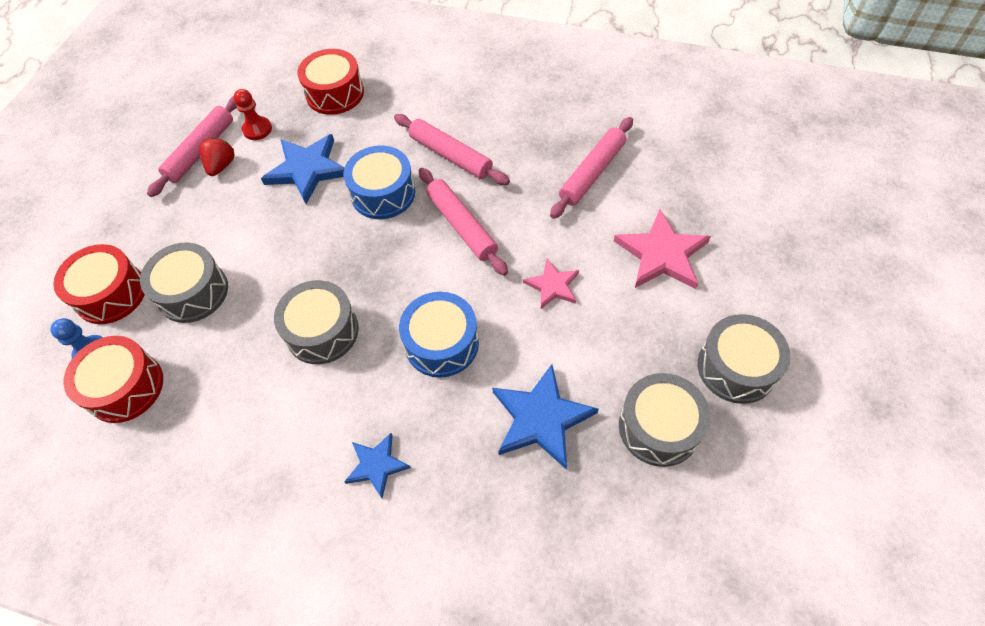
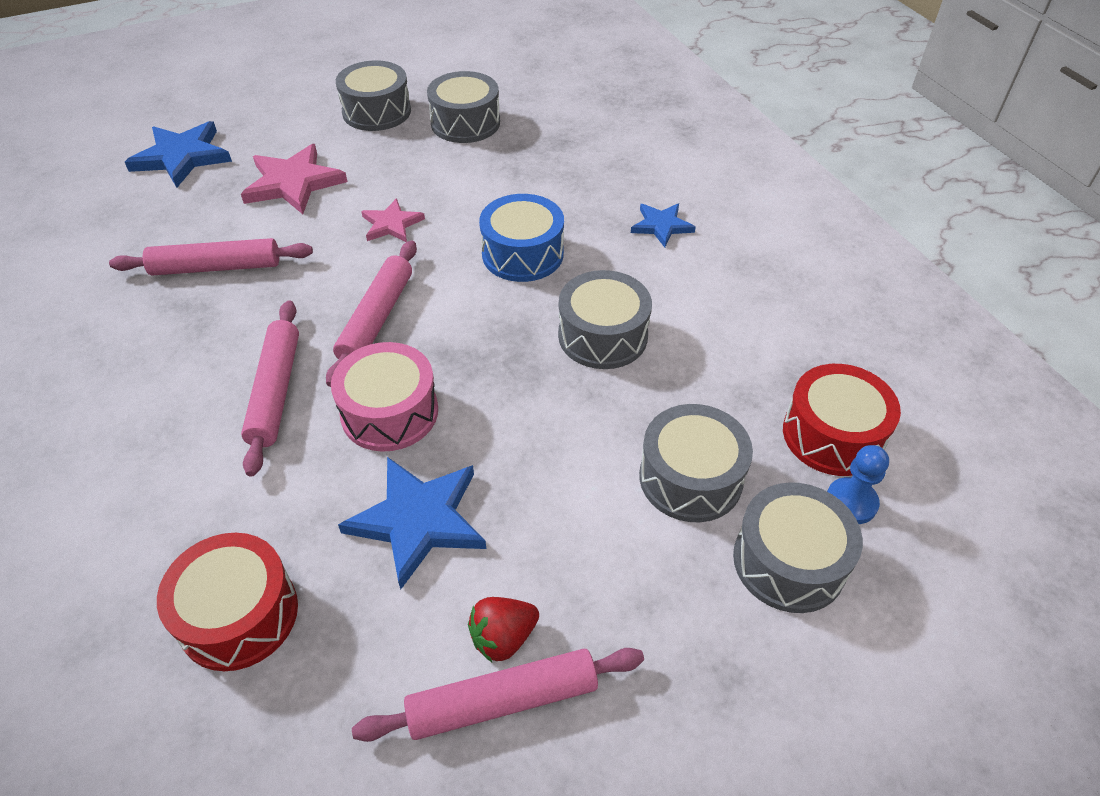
camera: 135 degrees left, 10 degrees down
red drum [53,244,145,324] -> grey drum [733,482,863,613]
red pawn [234,89,272,140] -> none
blue drum [343,146,415,219] -> pink drum [331,342,438,452]
blue star [492,364,599,469] -> blue star moved to [125,121,232,188]

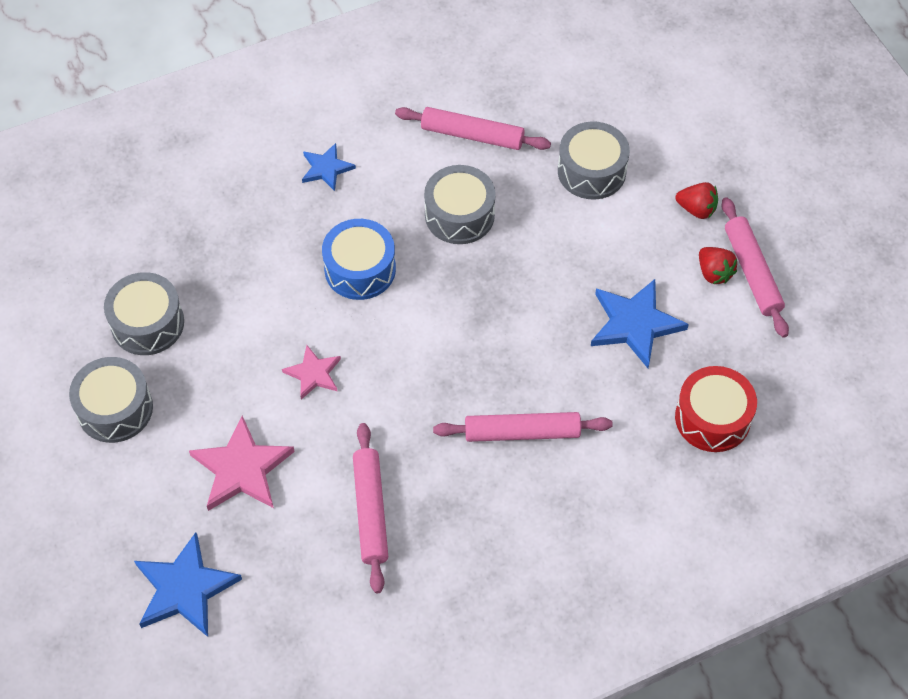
camera: 90 degrees left, 10 degrees up
pink rolling pin [326,241,417,387] -> pink rolling pin moved to [395,107,551,150]
pink drum [331,342,438,452] -> none
grey drum [733,482,863,613] -> none
red drum [783,364,901,476] -> none
blue pawn [827,445,889,524] -> none
none -> red strawberry [675,182,718,219]

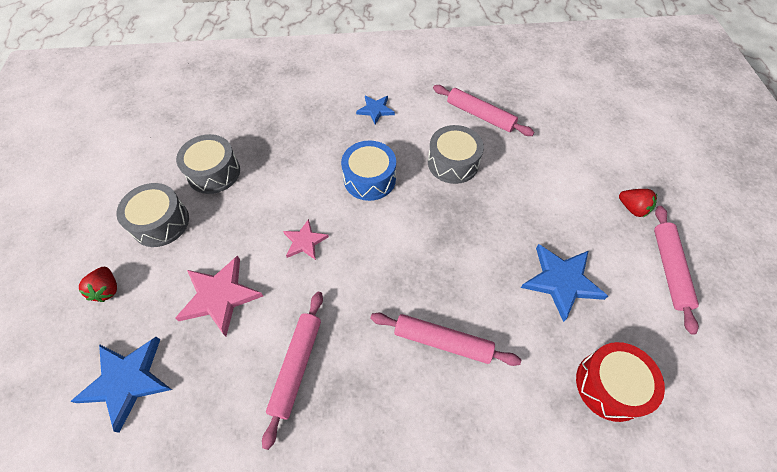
camera: 20 degrees right, 0 degrees up
grey drum [558,121,630,199] -> none
red strawberry [699,247,737,284] -> red strawberry moved to [79,267,117,302]

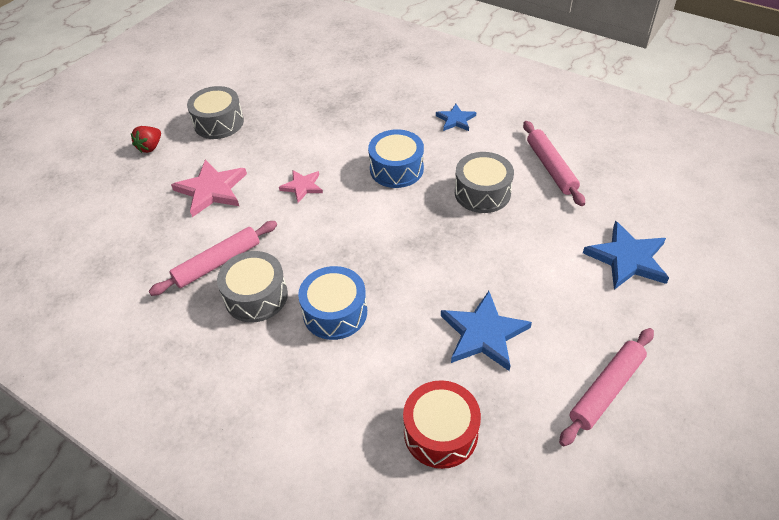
camera: 40 degrees right, 10 degrees down
blue star [70,337,172,433] -> blue star moved to [583,221,669,290]
grey drum [176,134,240,194] -> grey drum moved to [217,251,288,322]
pink rolling pin [370,313,521,366] -> blue drum [298,266,367,340]
red strawberry [619,189,657,217] -> none

